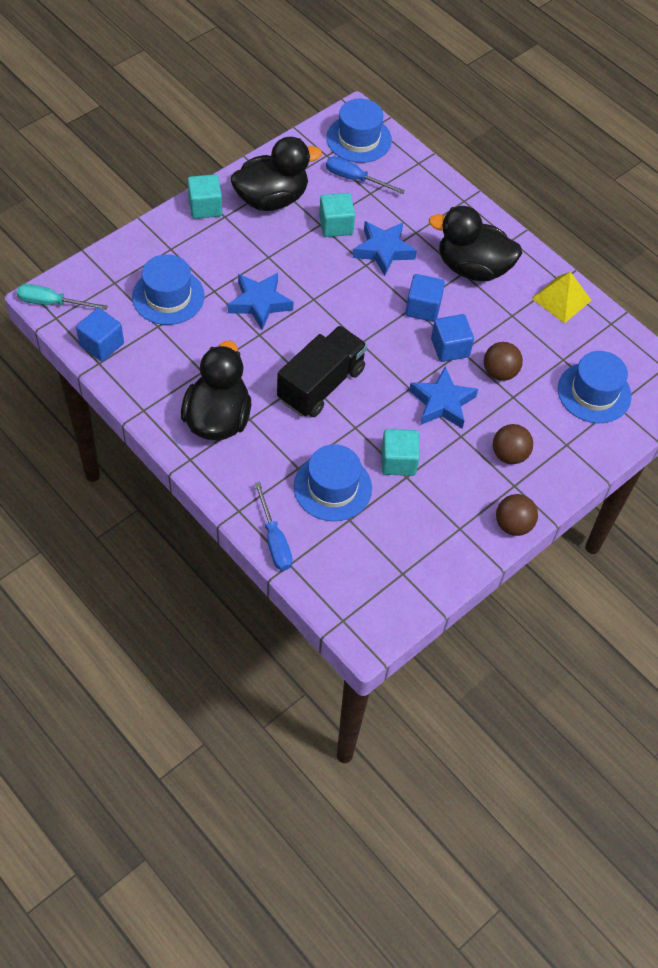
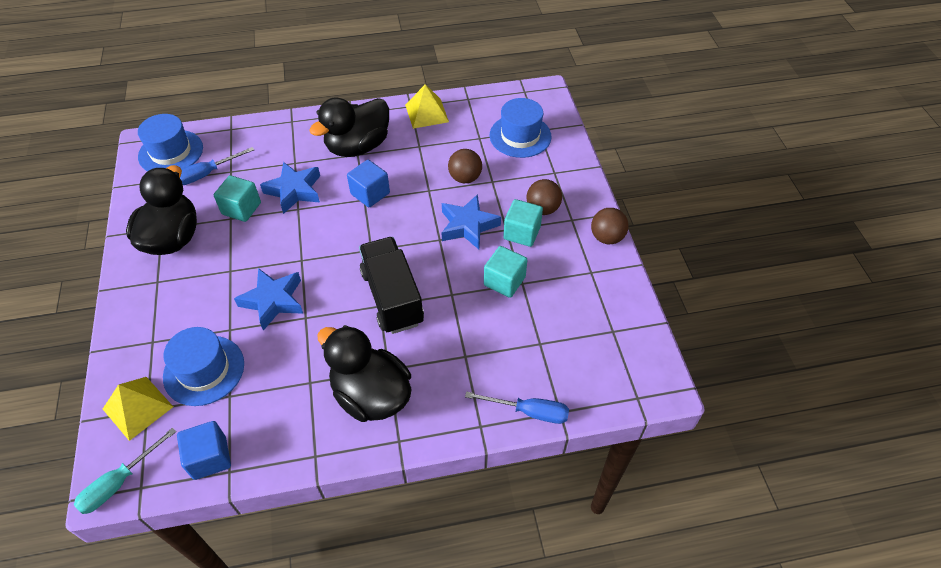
camera: 55 degrees left, 5 degrees down
turquoise cube [188,174,222,219] -> turquoise cube moved to [503,199,543,247]
blue hat [294,444,372,521] -> none
blue cube [431,314,474,362] -> none
none -> yellow pyramid [103,377,173,441]

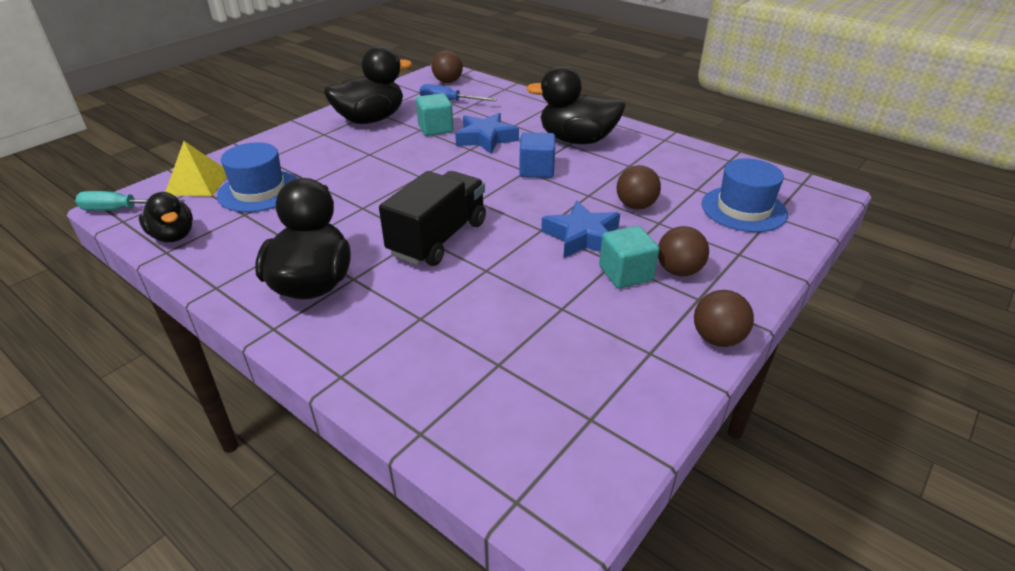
camera: 50 degrees right, 15 degrees down
blue hat [138,114,203,171] -> brown ball [432,50,463,83]
blue cube [177,421,231,480] -> black duck [139,192,193,242]
blue star [234,268,303,331] -> none
yellow pyramid [405,84,449,129] -> none
blue screwdriver [465,391,569,424] -> none
turquoise cube [484,246,527,298] -> none

